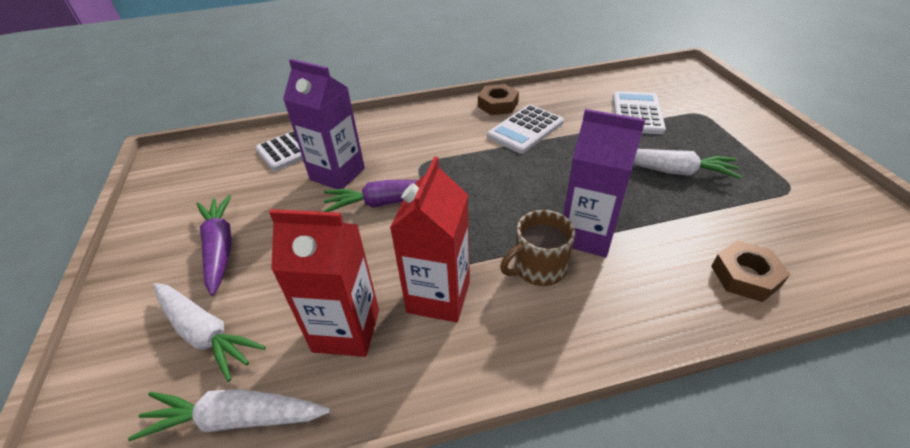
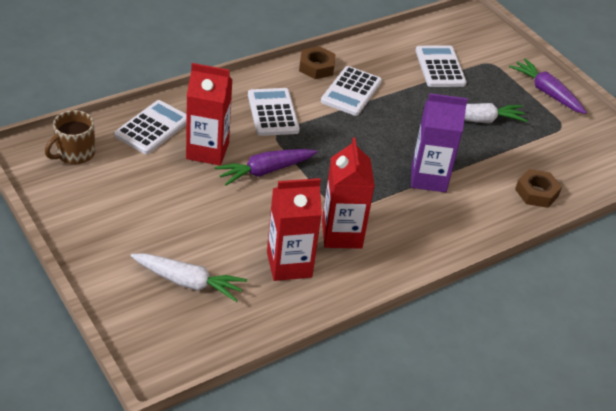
camera: 25 degrees left, 0 degrees up
white carrot [128,389,330,441] -> none
purple carrot [197,195,232,296] -> purple carrot moved to [509,58,587,114]
purple carton [283,59,365,189] -> red carton [186,63,233,166]
brown mug [500,210,575,286] -> brown mug moved to [45,110,95,164]
none -> white calculator [248,88,300,136]

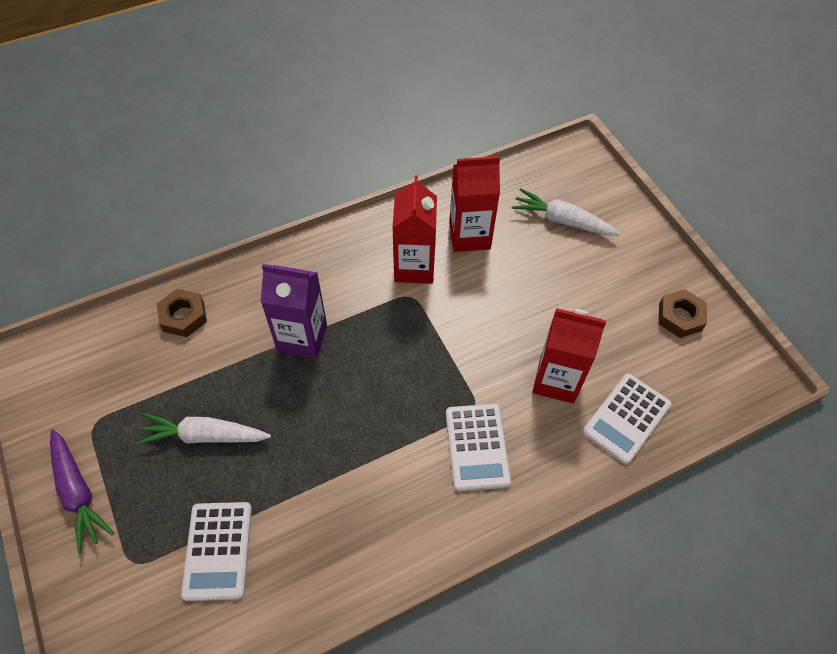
camera: 170 degrees left, 15 degrees up
brown mug [45,110,95,164] -> none
purple carrot [215,149,318,186] -> none
brown nut [299,46,336,79] -> brown nut moved to [659,289,707,338]
white calculator [321,66,382,116] -> none

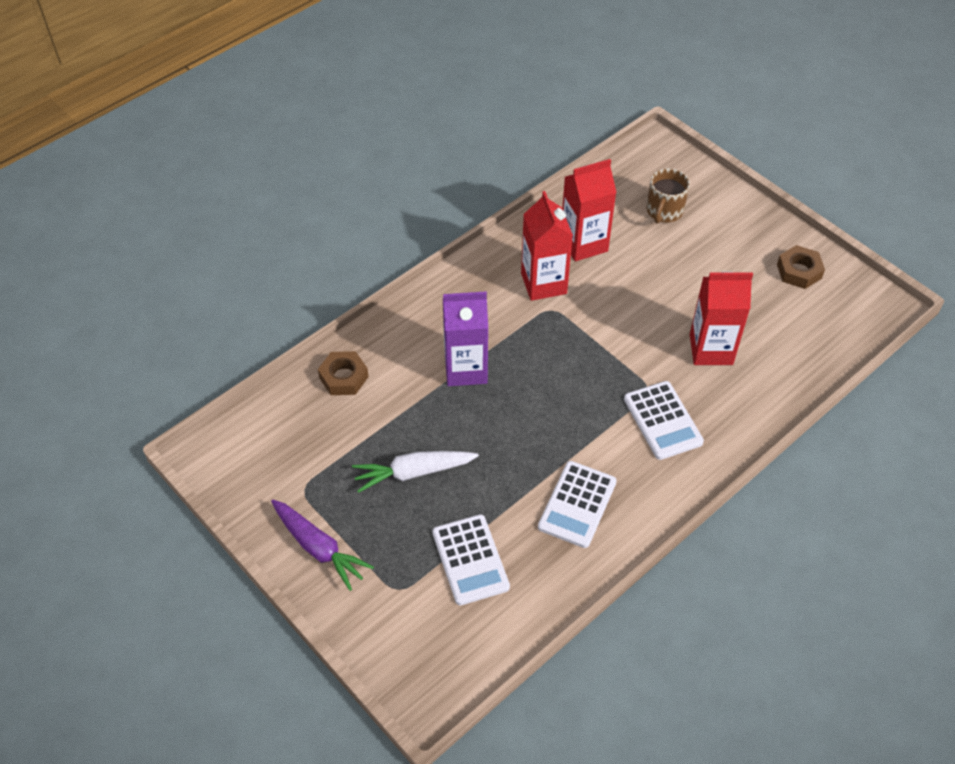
camera: 15 degrees left, 5 degrees down
white carrot [511,188,620,236] -> brown mug [647,168,690,224]
white calculator [582,374,672,465] -> white calculator moved to [538,461,617,548]

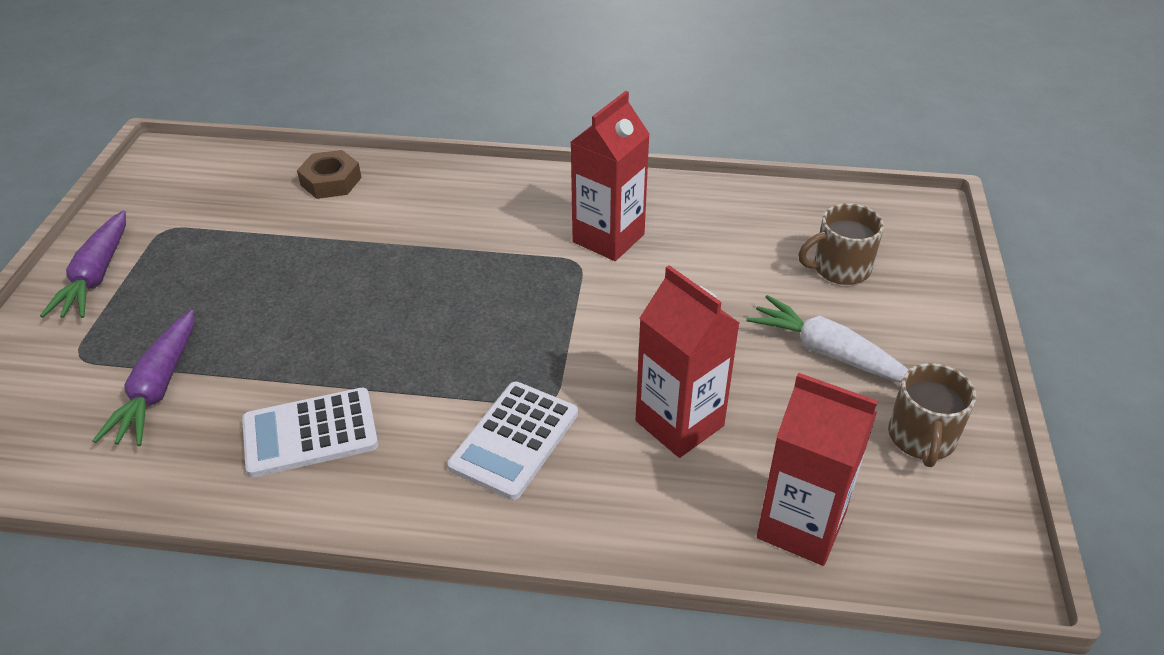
camera: 50 degrees right, 10 degrees down
white carrot [352,451,479,493] -> white carrot moved to [746,295,908,383]
white calculator [432,514,510,605] -> purple carrot [93,310,194,446]
purple carton [443,291,488,386] -> none
red carton [562,159,617,261] -> red carton moved to [757,373,878,566]
brown nut [777,245,825,289] -> brown mug [888,363,976,467]

